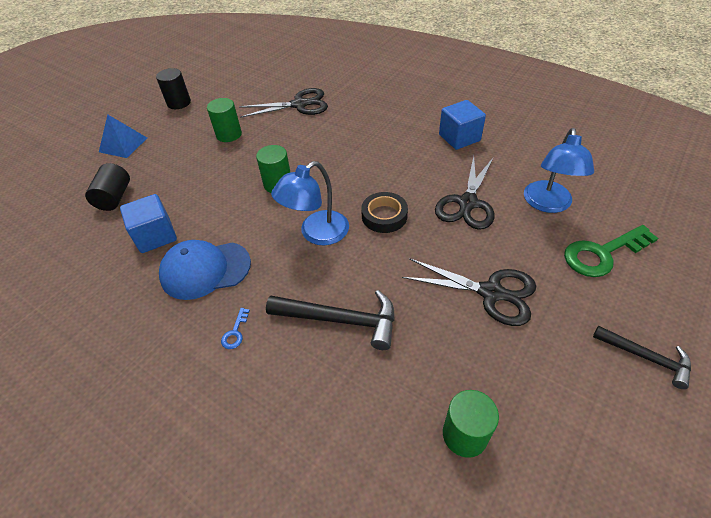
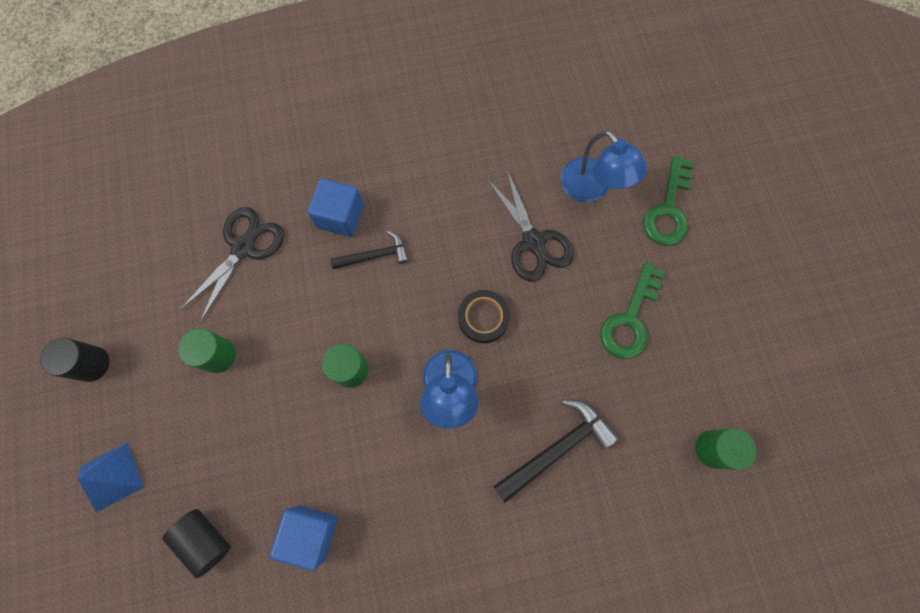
camera: 50 degrees left, 25 degrees up
blue cap [159,240,251,300] -> none
blue key [221,308,250,349] -> none
black scissors [402,258,536,326] -> green key [601,262,665,359]
blue cube [439,100,486,150] -> blue cube moved to [307,178,364,237]
black hammer [593,326,691,389] -> black hammer moved to [331,231,408,269]

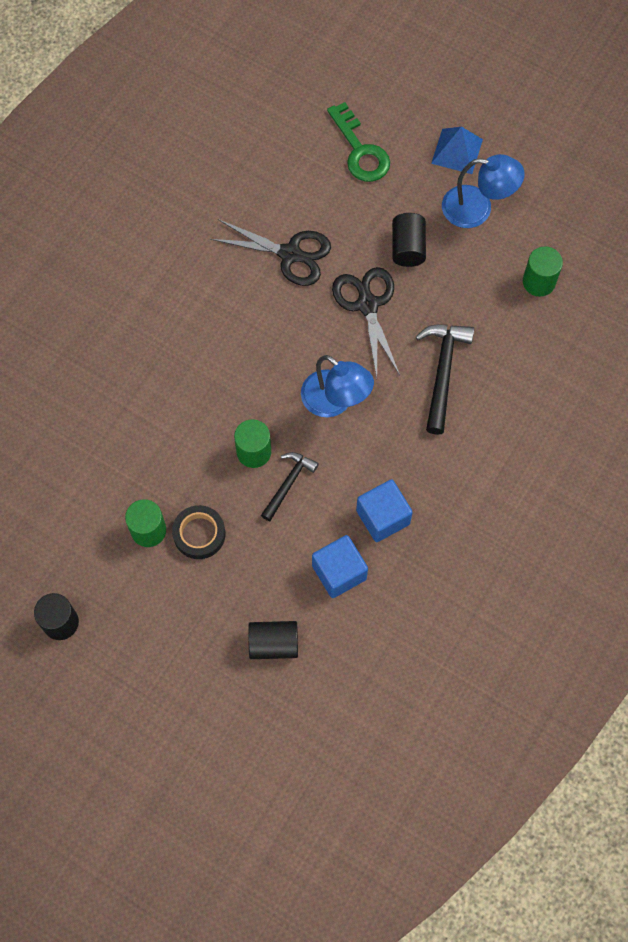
camera: 45 degrees left, 5 degrees down
blue pyramid [78,442,144,512] -> blue pyramid moved to [431,127,483,174]
black scissors [180,207,284,323] -> black scissors moved to [332,267,400,378]
blue cube [307,178,364,237] -> blue cube moved to [356,479,413,542]
black hammer [331,231,408,269] -> black hammer moved to [261,452,319,521]
black tape [458,290,510,343] -> black tape moved to [172,505,225,559]
blue lamp [561,131,647,202] -> blue lamp moved to [442,154,524,228]
green key [601,262,665,359] -> black cylinder [392,213,426,267]

